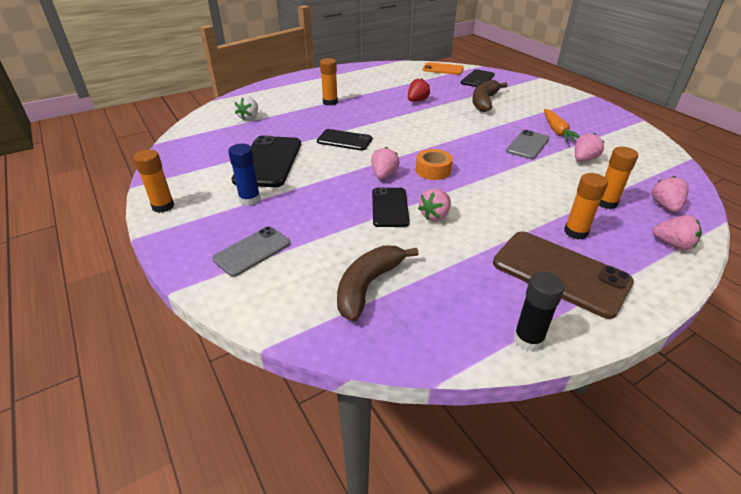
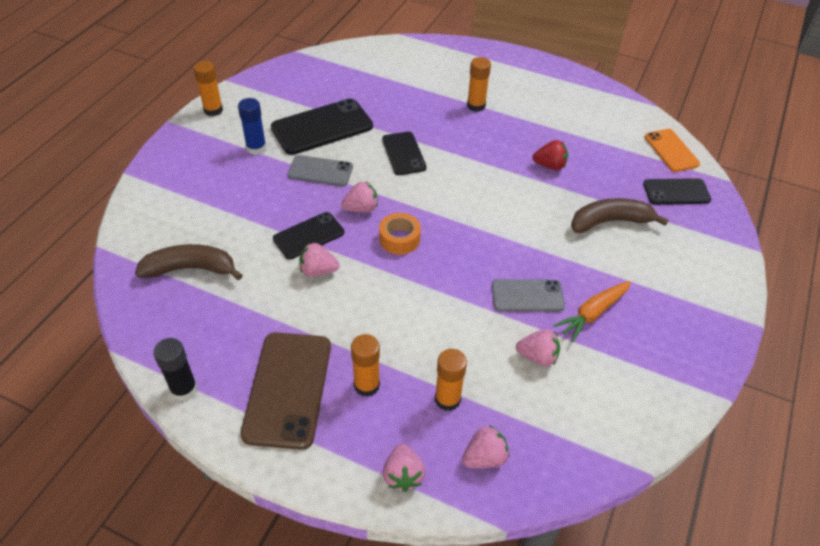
camera: 55 degrees right, 10 degrees up
grey phone [212,226,290,277] -> grey phone moved to [287,155,353,186]
white strawberry [234,96,258,120] -> none

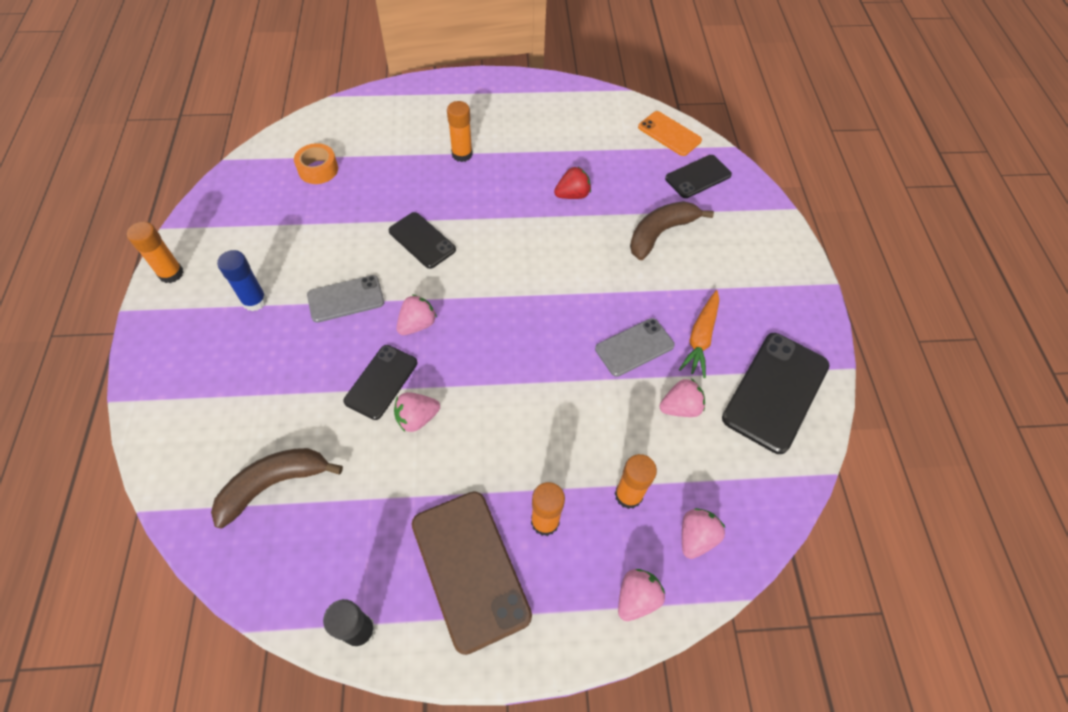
camera: 30 degrees left, 10 degrees up
black phone [271,98,373,155] -> black phone moved to [722,333,830,454]
orange tape [379,213,421,255] -> orange tape moved to [294,143,338,184]
pink strawberry [383,444,425,492] -> pink strawberry turned 105 degrees counterclockwise [618,569,665,621]

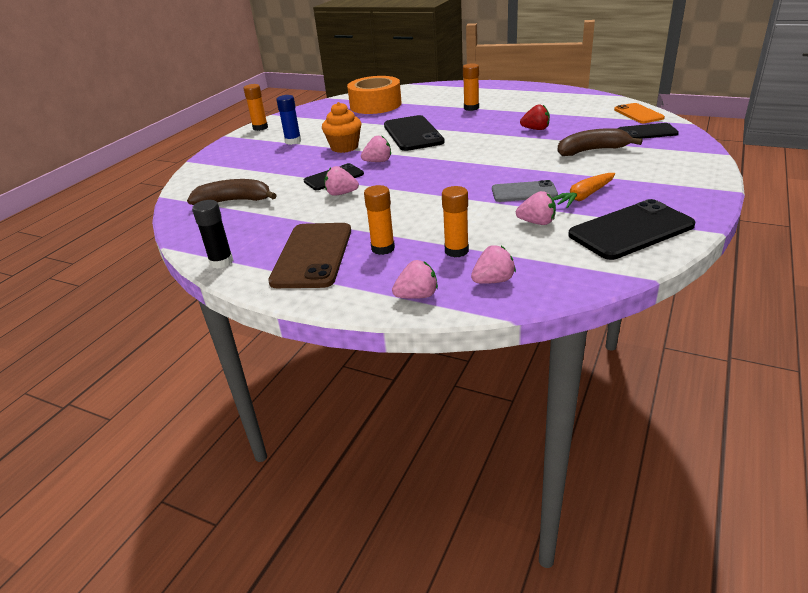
camera: 35 degrees right, 25 degrees down
orange tape [294,143,338,184] -> orange tape [347,76,402,114], size x1.95
grey phone [307,275,384,323] -> orange cupcake [322,102,362,153]
black phone [389,212,456,269] -> black phone [384,115,445,151], size x1.63

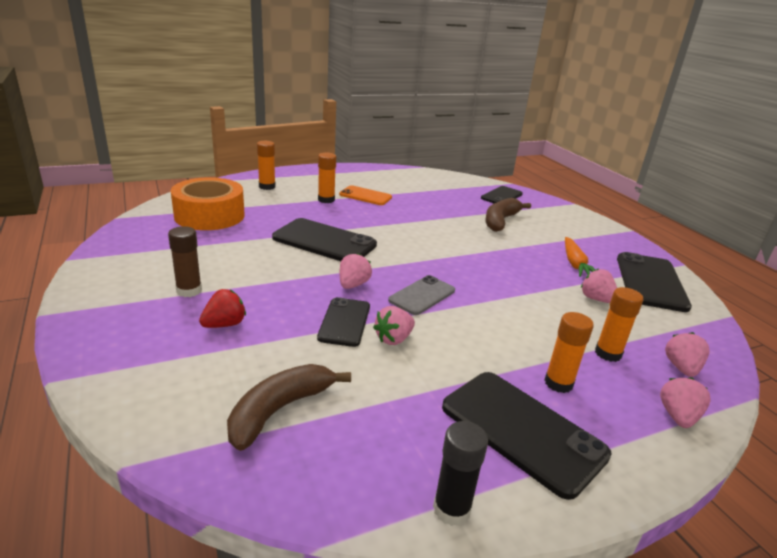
camera: 55 degrees left, 5 degrees down
orange glue stick [243,84,268,131] -> orange glue stick moved to [257,141,276,190]
brown phone [268,223,351,288] -> black phone [442,372,612,500]
blue glue stick [276,95,301,145] -> brown glue stick [168,226,202,297]
orange cupcake [322,102,362,153] -> none
grey phone [492,180,558,202] -> grey phone moved to [388,275,455,315]
pink strawberry [516,191,556,225] -> pink strawberry turned 90 degrees counterclockwise [581,269,617,303]
red strawberry [520,104,550,130] -> red strawberry moved to [199,289,246,328]
orange phone [614,103,665,123] -> orange phone moved to [339,185,392,205]

